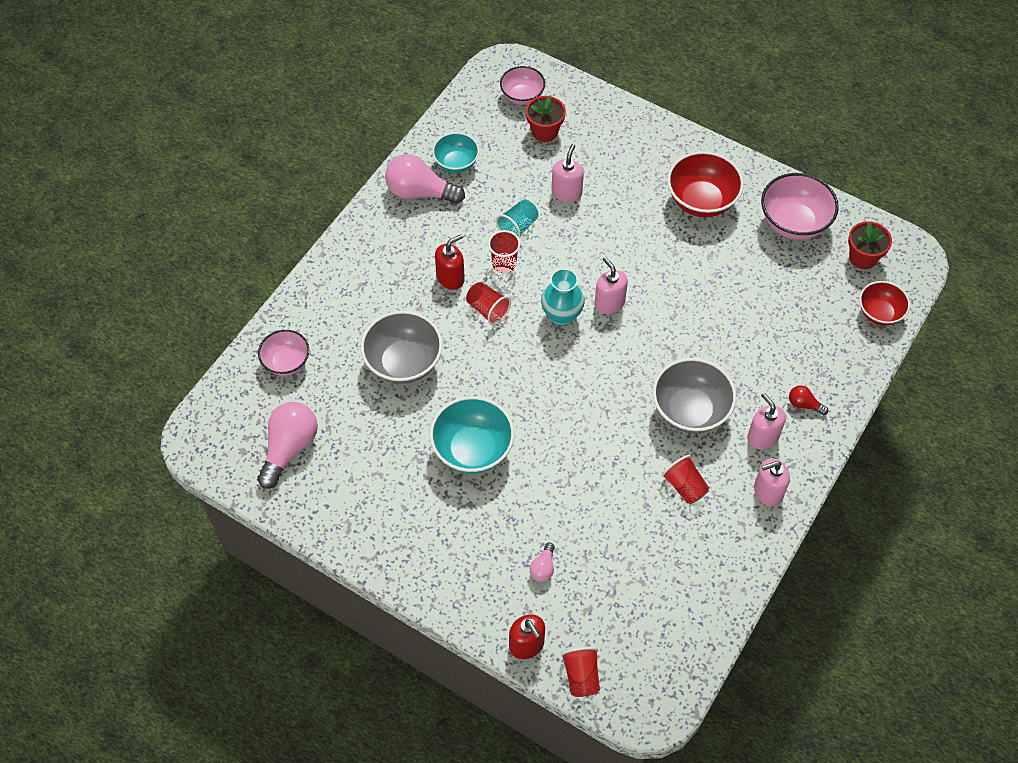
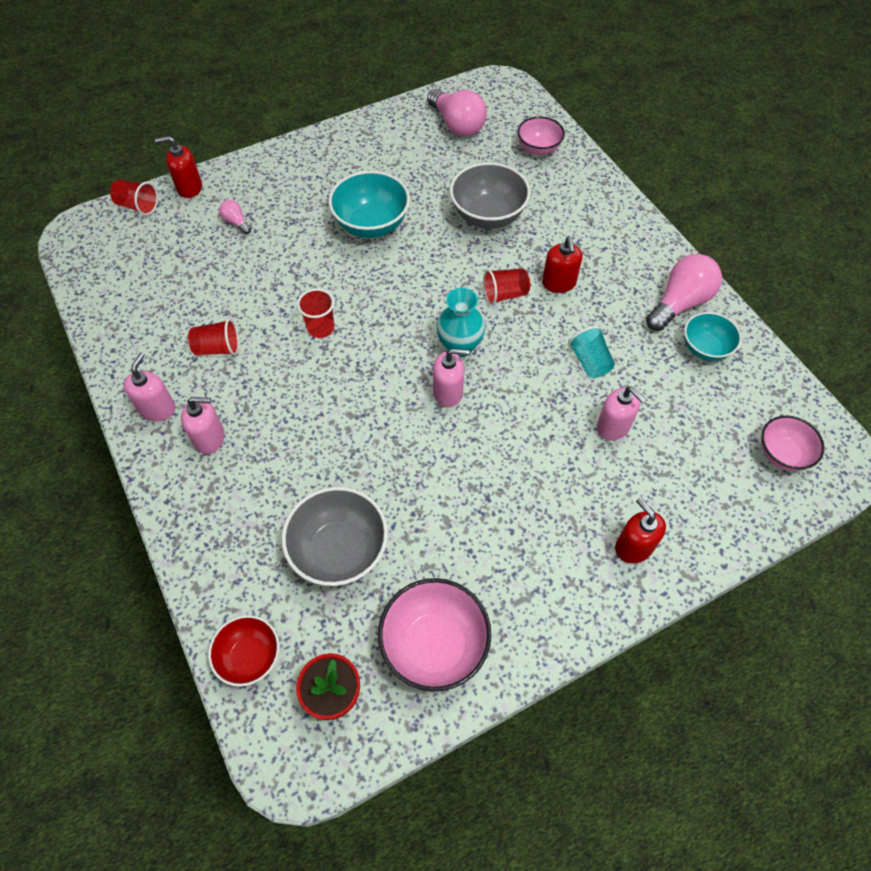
camera: 120 degrees right, 0 degrees up
red cup [488,230,521,273] -> red cup moved to [297,288,334,338]
red flower pot [526,95,566,142] -> none
grey bowl [653,358,736,434] -> grey bowl moved to [281,487,388,586]
red bowl [667,151,744,217] -> none
red light bulb [789,385,828,415] -> none
none -> red soap dispenser [615,498,666,563]

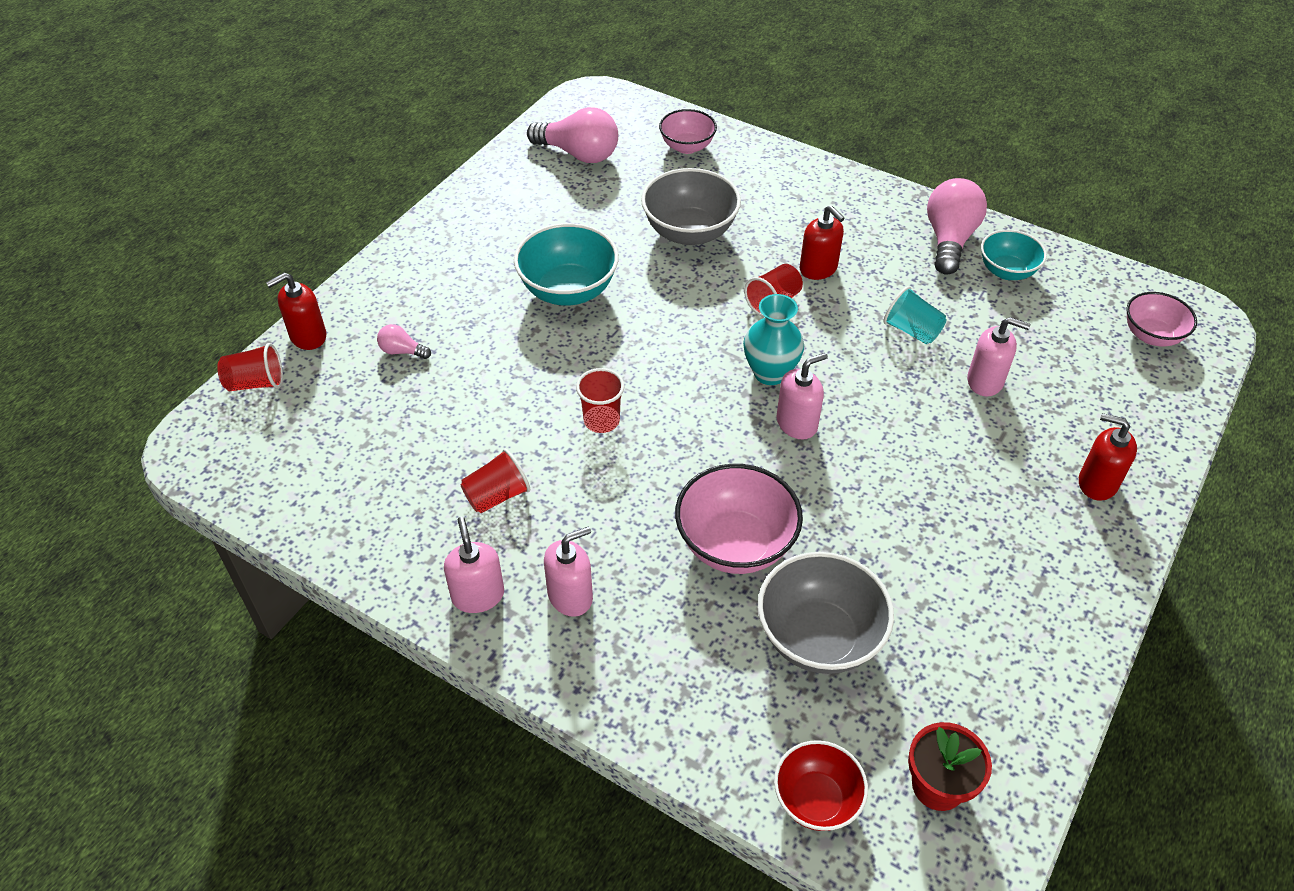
camera: 30 degrees left, 10 degrees down
pink bowl [378,578,491,692] -> pink bowl moved to [675,464,803,574]

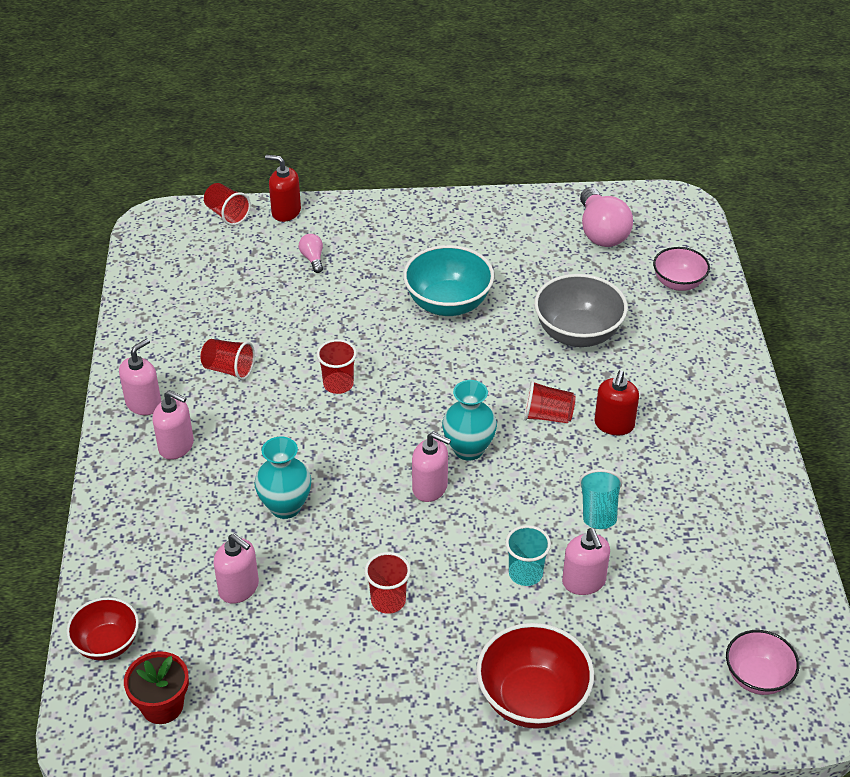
camera: 55 degrees right, 5 degrees down
pink bowl [675,464,803,574] -> turquoise vase [255,437,311,519]
grey bowl [758,552,894,674] -> pink soap dispenser [214,534,259,604]
pink light bulb [927,178,987,275] -> none
turquoise bowl [981,230,1047,280] -> none
red soap dispenser [1079,413,1137,501] -> red bowl [476,623,594,729]
none -> red cup [364,552,411,614]
none -> turquoise cup [505,525,551,586]

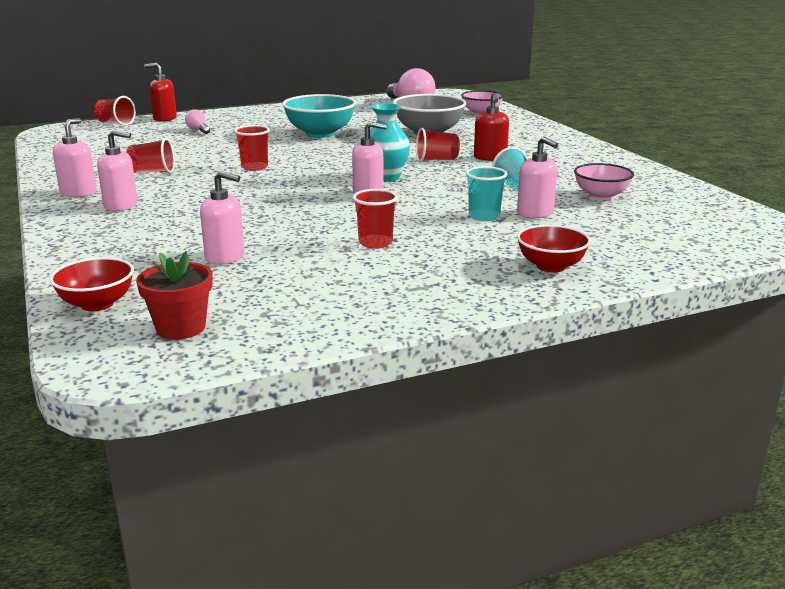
camera: 20 degrees left, 20 degrees down
turquoise vase [255,437,311,519] -> none
red bowl [476,623,594,729] -> red bowl [517,225,591,273], size x0.63
pink bowl [726,630,799,695] -> pink bowl moved to [574,163,634,200]

